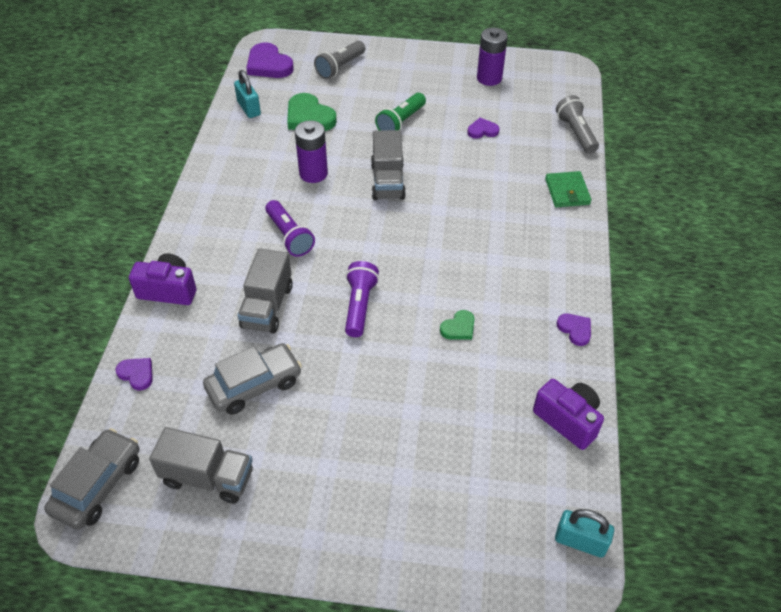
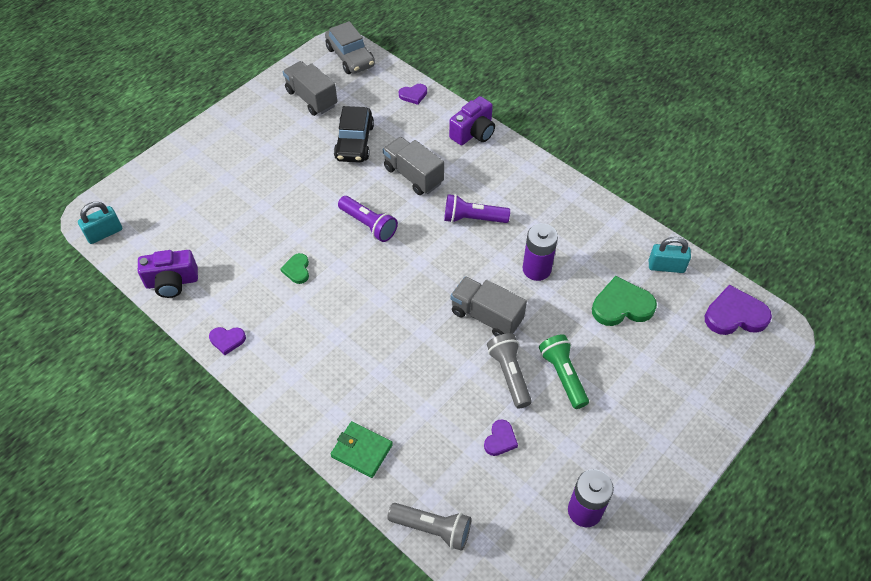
camera: 125 degrees right, 5 degrees up
grey truck [149,427,253,504] -> grey truck turned 90 degrees clockwise [283,61,337,116]
grey car [203,343,302,415] -> black car [334,106,374,163]
grey flashlight [314,41,365,79] -> grey flashlight moved to [487,333,532,408]

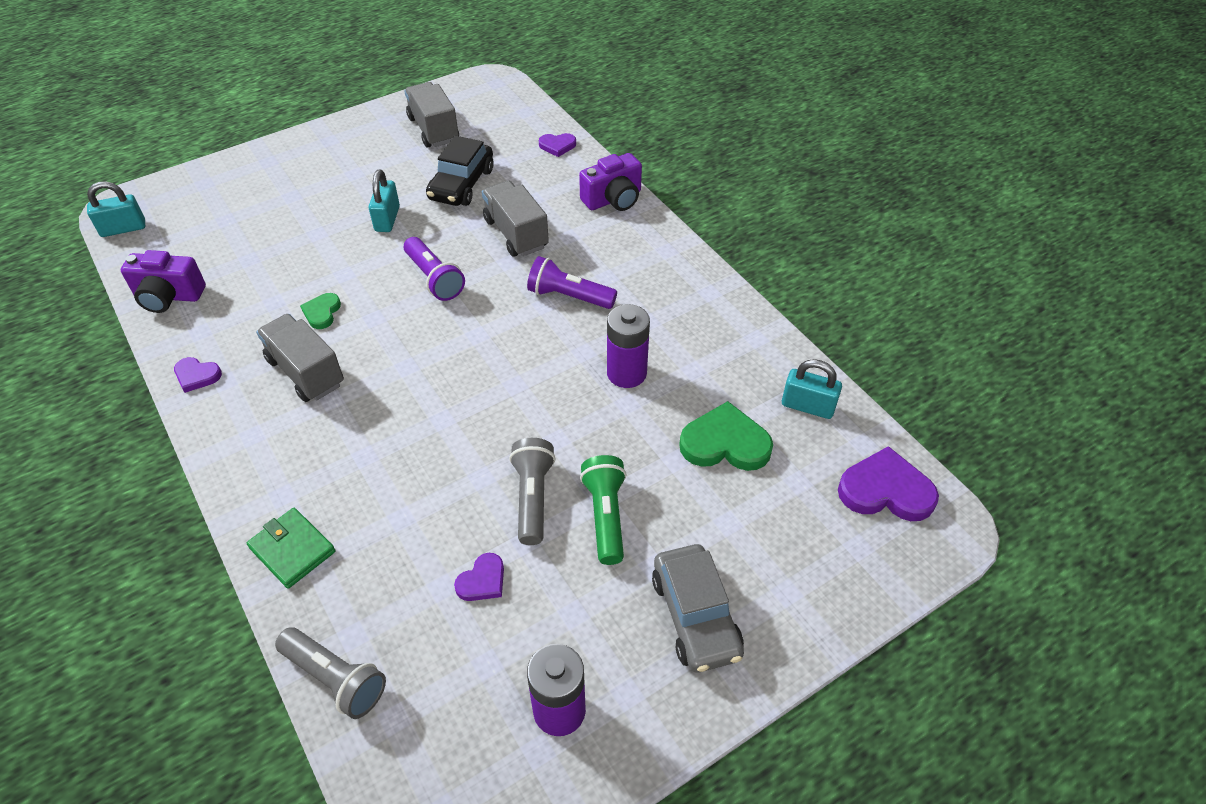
camera: 15 degrees right, 5 degrees down
grey car [325,21,375,74] -> grey car moved to [652,544,744,672]
grey truck [450,276,527,337] -> grey truck moved to [256,314,344,402]
none -> turquoise padlock [369,170,400,232]

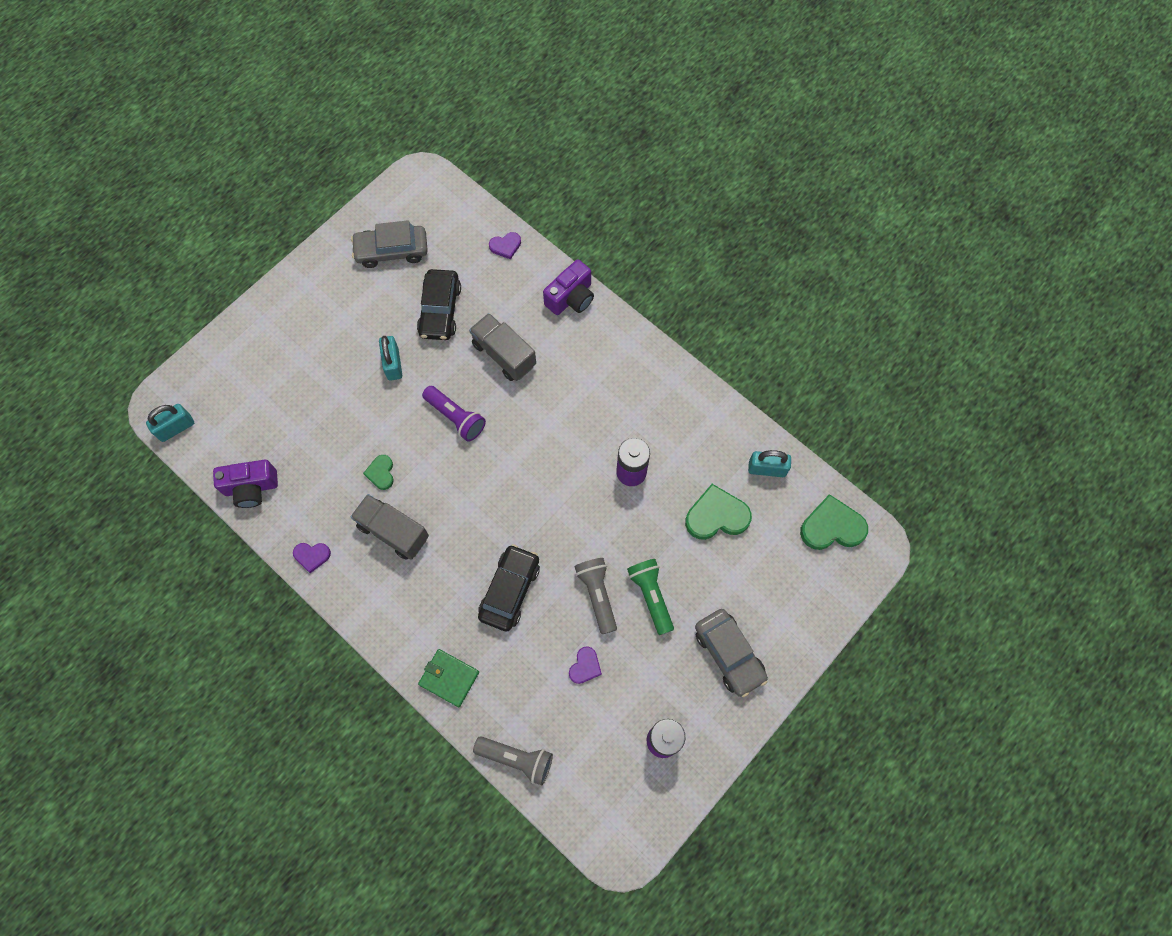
camera: 15 degrees left, 20 degrees up
grey truck [404,82,459,148] -> grey car [351,220,428,268]
purple flashlight [527,256,617,309] -> none
purple heart [838,446,939,521] -> green heart [800,494,868,550]
none -> black car [478,544,540,631]

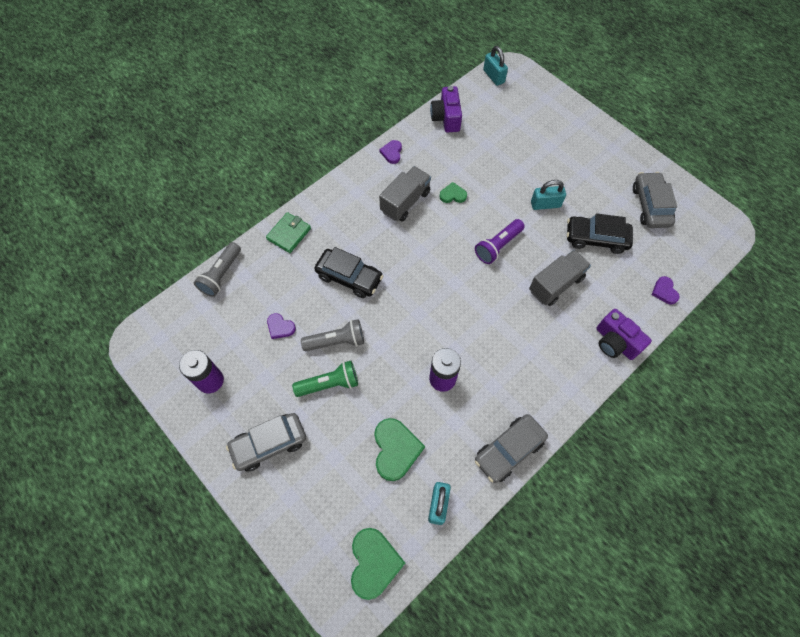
camera: 95 degrees right, 5 degrees down
none -> grey car [475,414,548,483]

